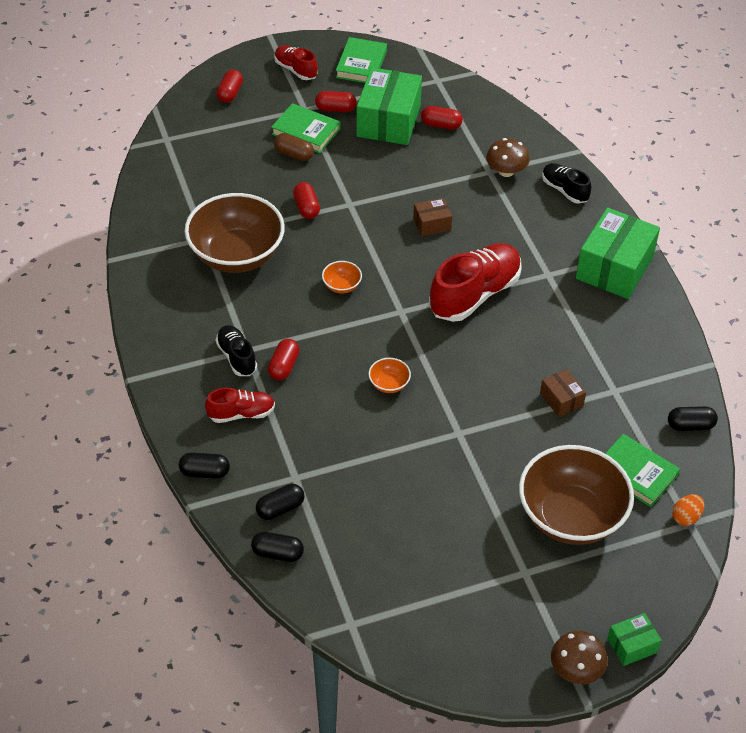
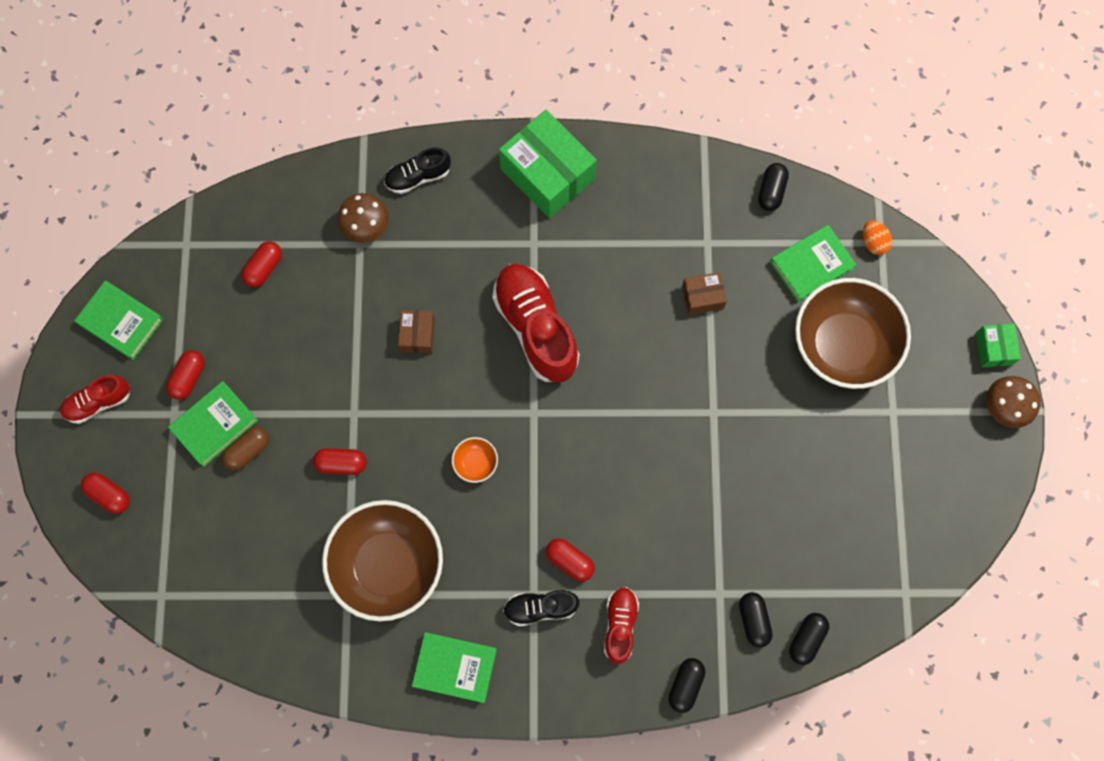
camera: 70 degrees left, 25 degrees up
green box [356,67,422,145] -> none
orange bowl [368,358,411,393] -> none
none -> green book [412,632,497,703]

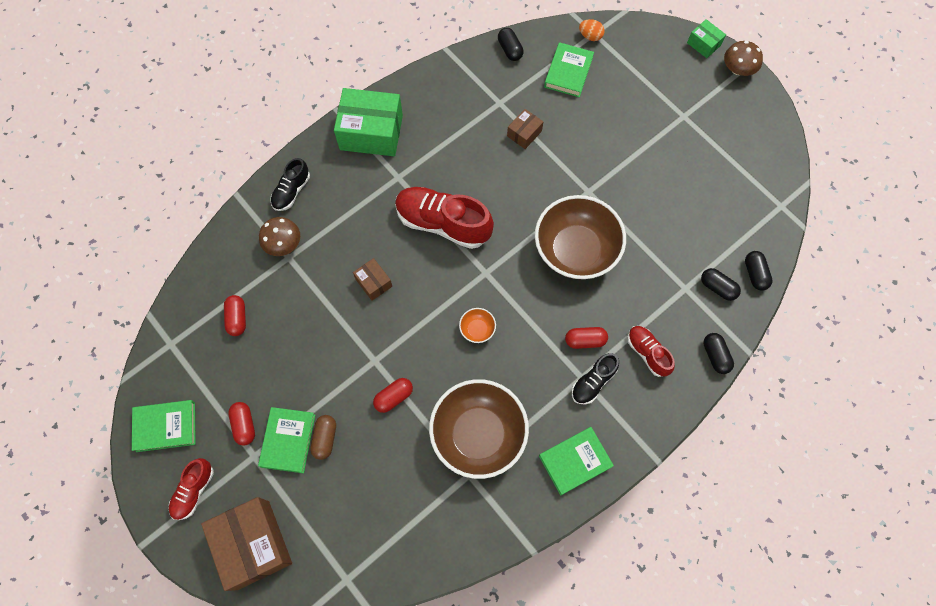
camera: 40 degrees left, 5 degrees down
red capsule [81,473,130,514] -> brown box [201,497,292,591]
brown bowl [795,278,911,389] -> brown bowl moved to [535,195,626,279]

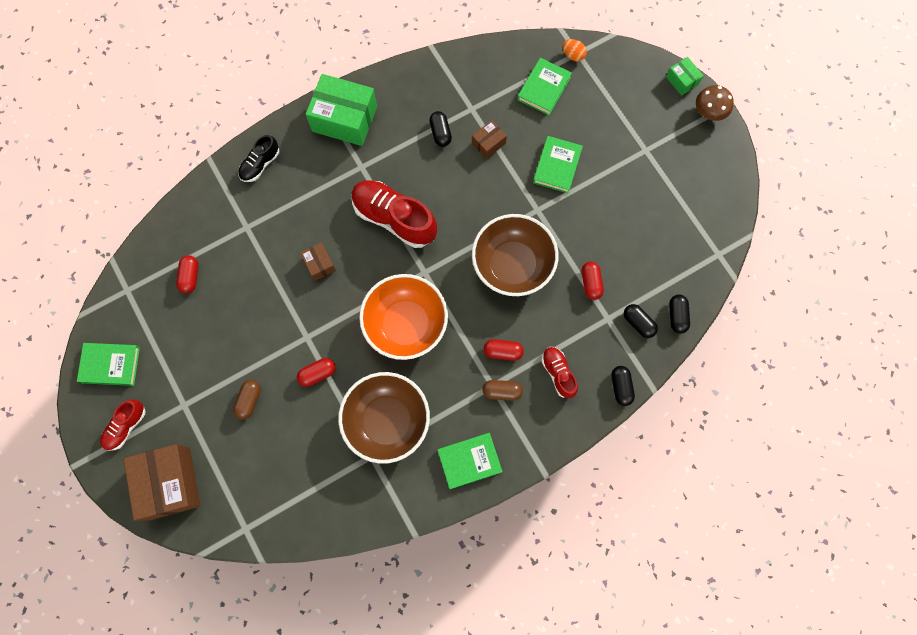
camera: 10 degrees right, 5 degrees up
red capsule [228,402,255,446] -> red capsule moved to [582,262,604,300]
green book [258,407,315,473] -> green book moved to [533,136,583,193]
brown mushroom [259,217,300,256] -> none
orange bowl [459,308,496,343] -> orange bowl [359,274,448,360], size x2.50
black capsule [498,28,524,61] -> black capsule moved to [429,111,452,147]
black shoe [572,353,619,405] -> brown capsule [482,380,523,401]

